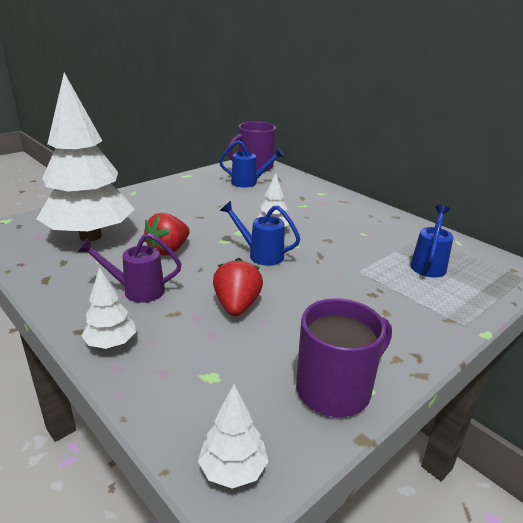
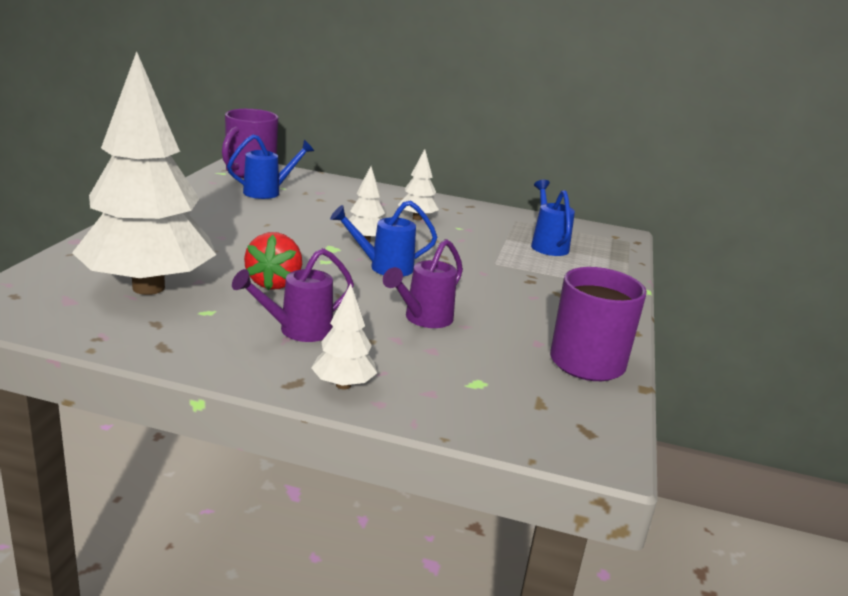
camera: 35 degrees left, 5 degrees down
white tree [198,384,268,489] -> white tree moved to [398,149,439,220]
red strawberry [213,258,263,316] -> purple watering can [383,239,463,328]

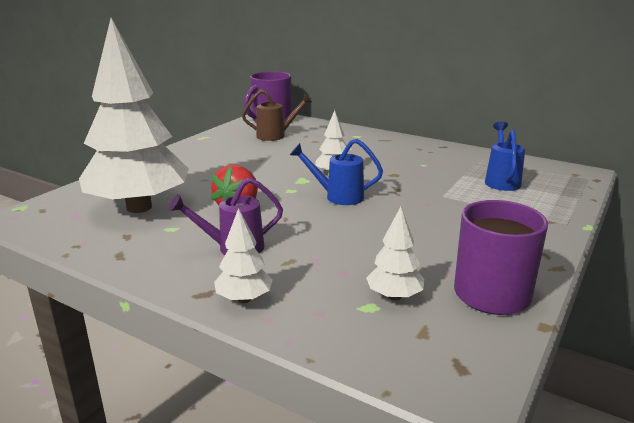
camera: 20 degrees right, 0 degrees up
blue watering can [227,134,314,199] -> brown watering can [242,90,312,141]
purple watering can [383,239,463,328] -> none
white tree [398,149,439,220] -> white tree moved to [366,207,424,301]

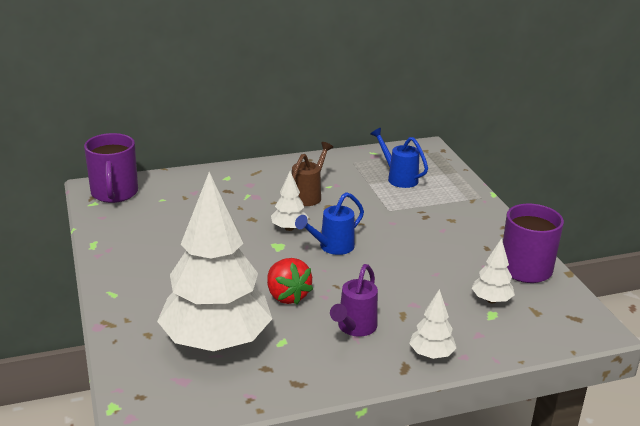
camera: 50 degrees left, 5 degrees up
brown watering can [242,90,312,141] -> brown watering can moved to [292,142,333,206]

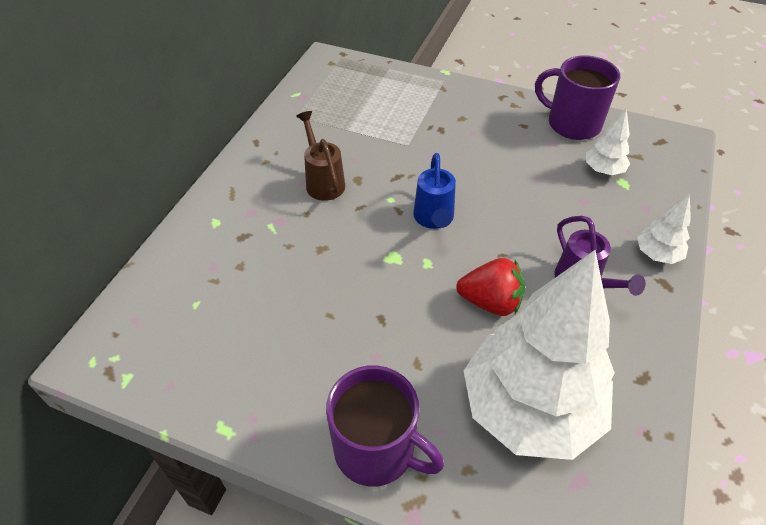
camera: 50 degrees left, 20 degrees up
purple mug [84,133,138,203] -> purple mug moved to [326,365,444,487]
white tree [271,171,309,231] -> none
blue watering can [370,128,428,188] -> none

